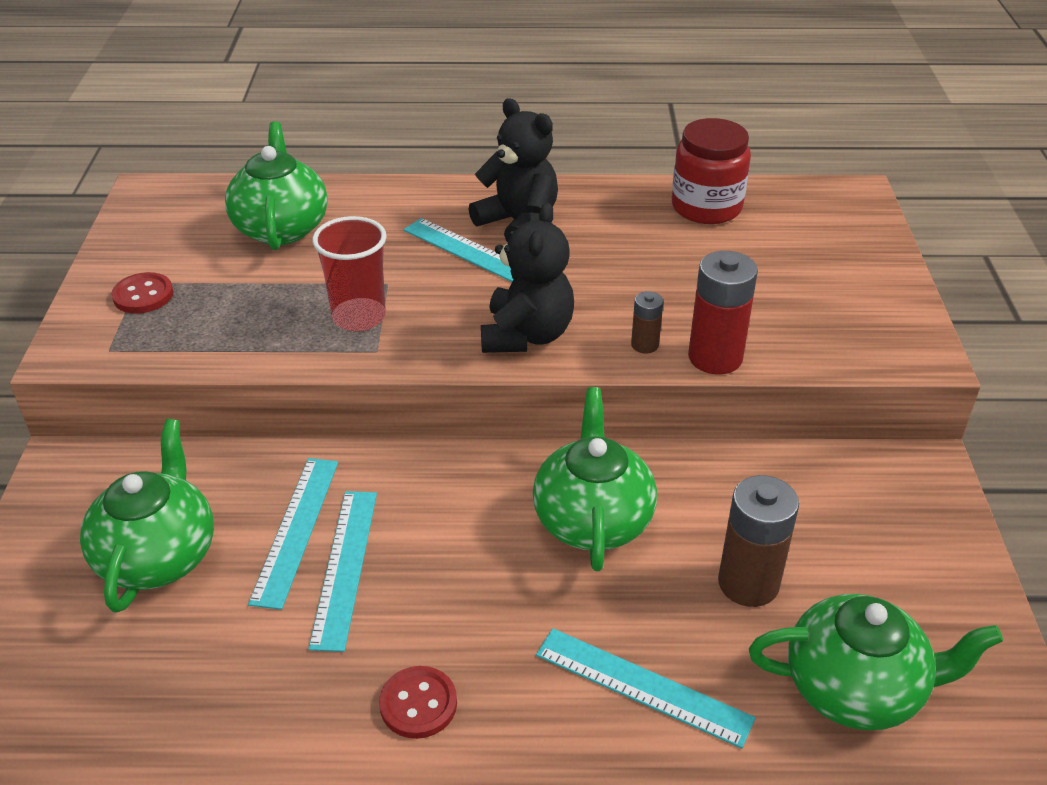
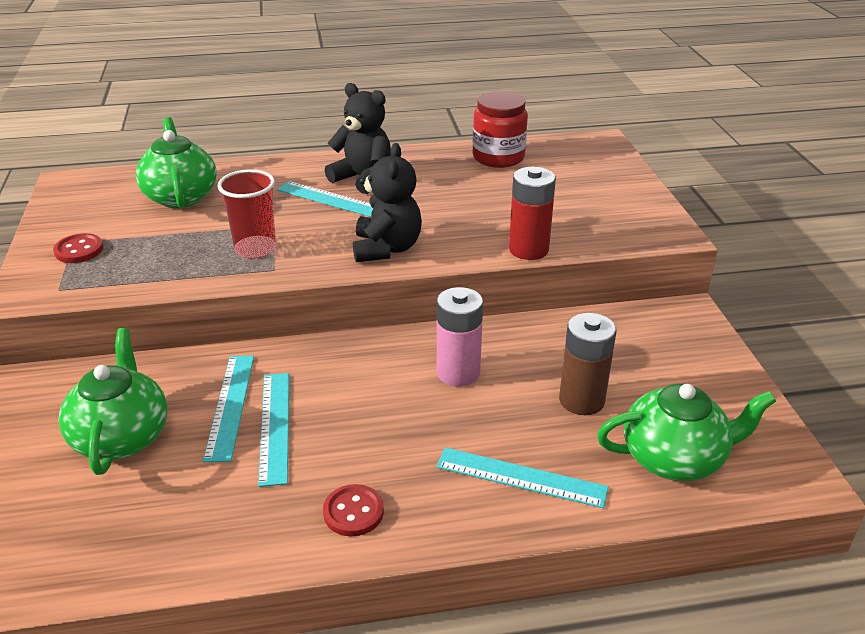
camera: 10 degrees left, 5 degrees down
green teapot [533,387,657,571] -> pink battery [437,287,483,386]
brown battery [631,291,663,354] -> none

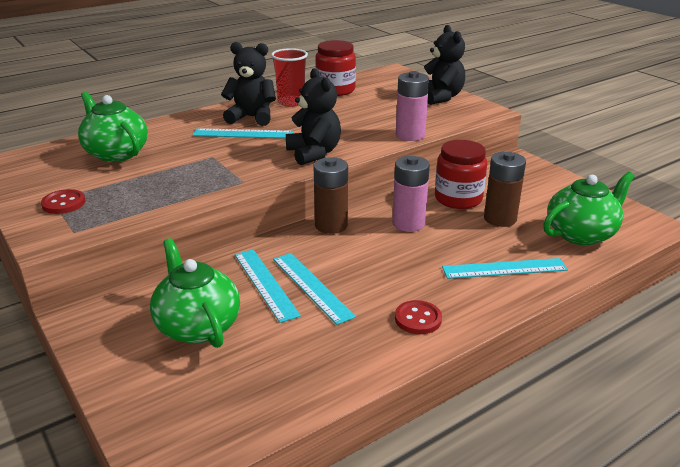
camera: 25 degrees left, 5 degrees down
red cup [217,169,276,259] -> red cup moved to [271,48,308,107]
red battery [509,167,556,260] -> pink battery [396,71,429,141]
none -> brown battery [314,157,348,234]
none -> black teddy bear [424,25,465,105]
none -> red jar [435,140,487,209]

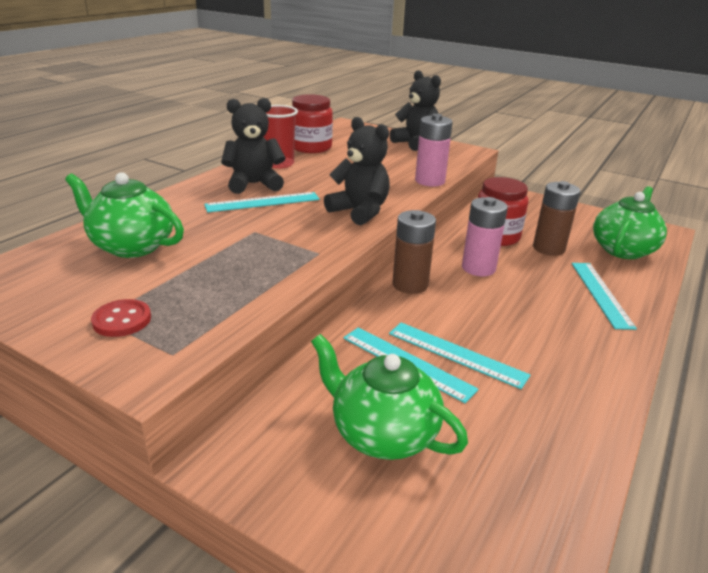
camera: 25 degrees left, 0 degrees up
red button [395,300,442,334] -> none
turquoise ruler [442,258,568,279] -> turquoise ruler turned 60 degrees counterclockwise [572,263,637,330]

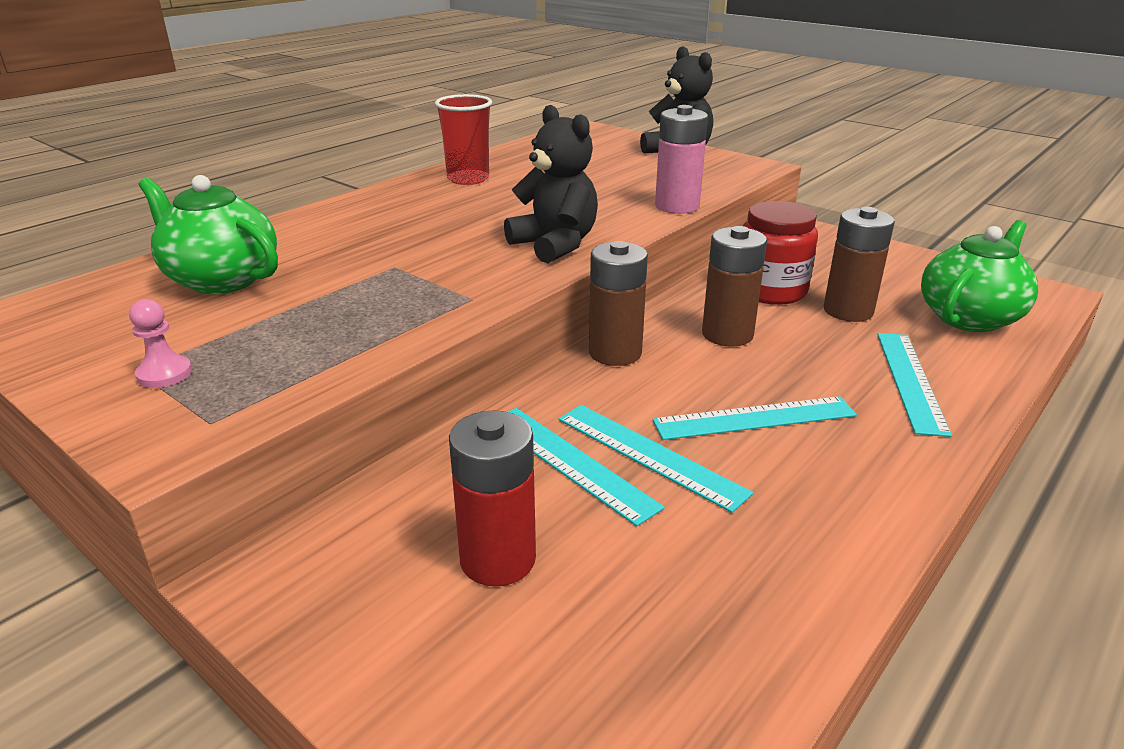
camera: 10 degrees right, 0 degrees up
red button [91,299,151,337] -> pink pawn [129,299,192,388]
turquoise ruler [204,192,320,212] -> turquoise ruler moved to [652,396,857,440]
black teddy bear [221,98,285,194] -> none
red jar [292,94,333,153] -> none
green teapot [311,334,468,460] -> red battery [449,411,536,586]
pink battery [462,197,508,276] -> brown battery [702,226,767,347]

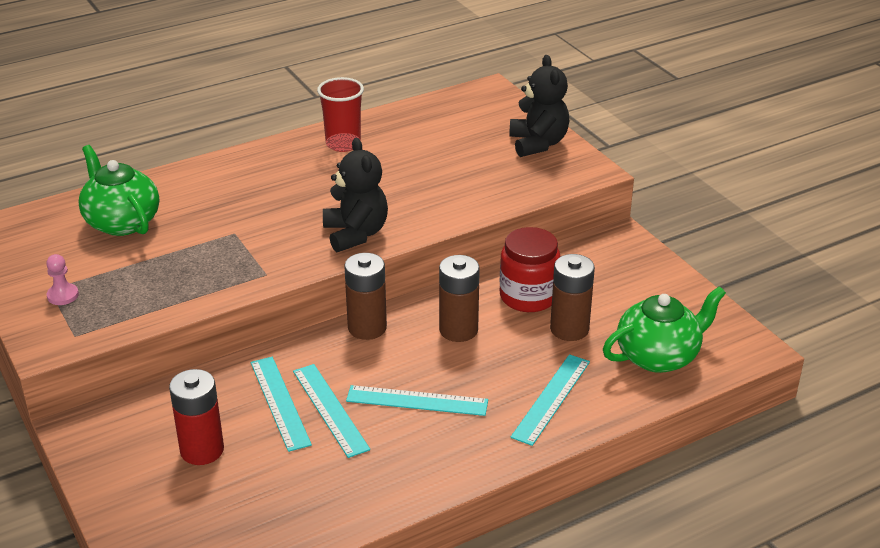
camera: 20 degrees right, 5 degrees up
pink battery [655,105,708,214] -> none

